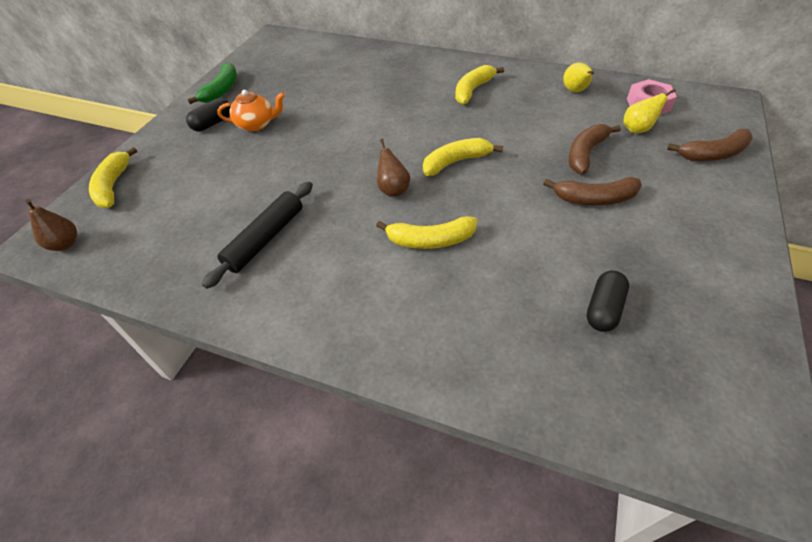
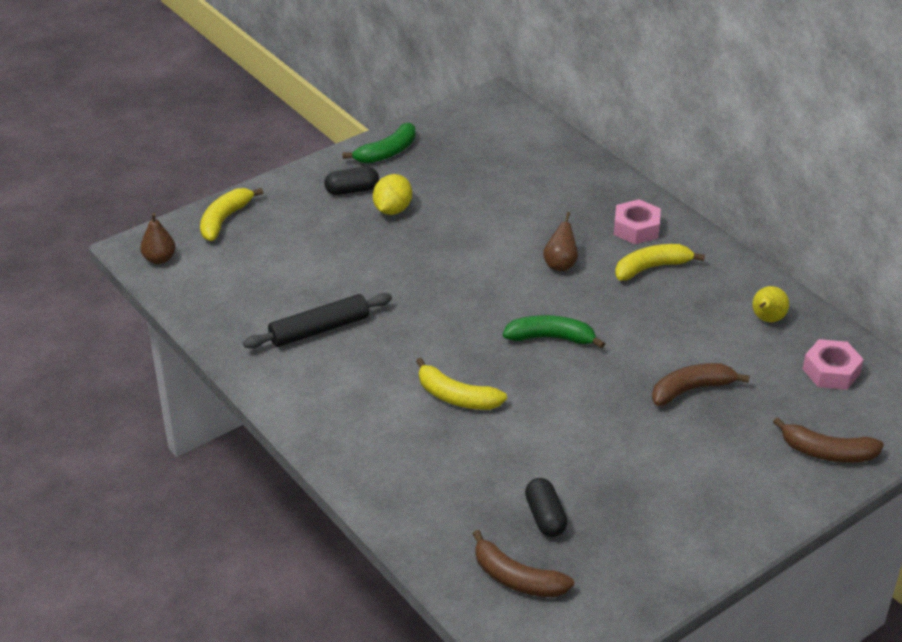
camera: 30 degrees right, 10 degrees down
orange teapot [217,90,285,131] -> yellow lemon [373,174,412,215]
brown pear [377,139,410,197] -> brown pear moved to [543,212,578,271]
yellow banana [423,138,503,176] -> green banana [503,315,605,349]
brown banana [543,177,642,205] -> brown banana moved to [473,530,574,597]
black capsule [586,271,629,332] -> black capsule turned 75 degrees counterclockwise [525,478,567,537]
yellow pear [623,89,676,133] -> none
none -> pink nut [614,199,661,244]

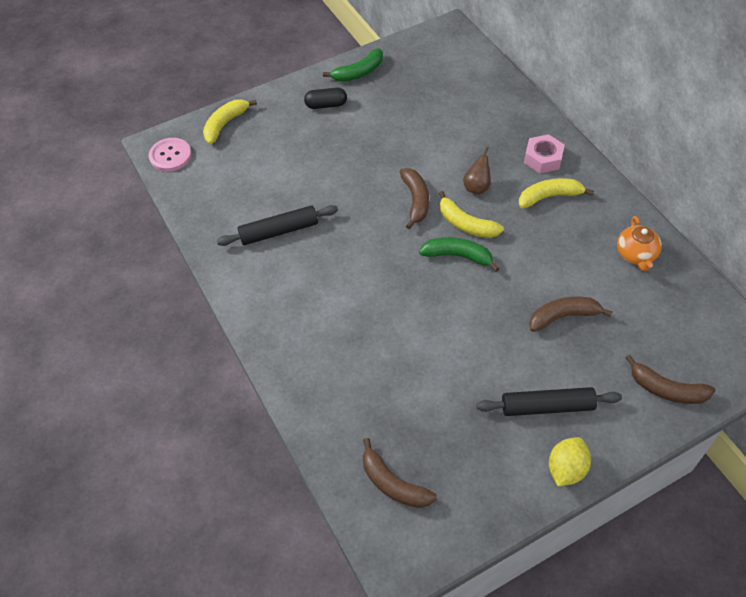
camera: 10 degrees right, 15 degrees up
brown pear [140,213,176,264] -> pink button [149,138,192,172]
yellow lemon [373,174,412,215] -> yellow lemon moved to [549,437,591,487]
yellow banana [416,358,507,410] -> yellow banana moved to [439,191,504,238]
black capsule [525,478,567,537] -> none
yellow pear [752,286,789,322] -> orange teapot [617,216,662,271]
pink nut [803,339,864,390] -> none
none -> brown banana [399,168,429,229]
none -> black rolling pin [476,387,622,416]

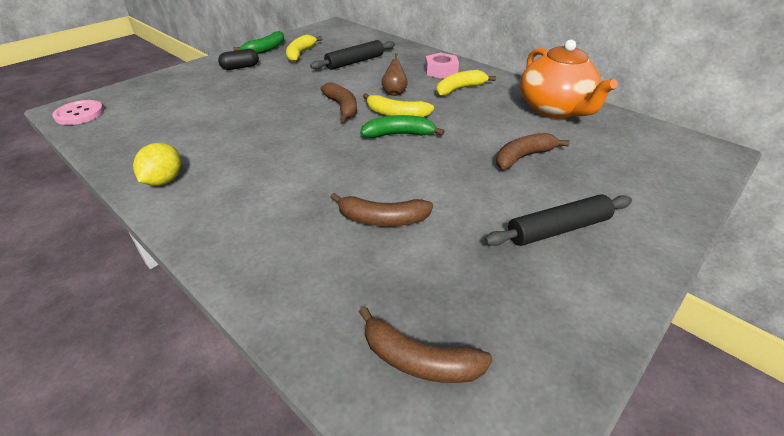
camera: 20 degrees left, 15 degrees down
yellow banana [203,99,257,144] -> yellow banana moved to [286,35,322,62]
black rolling pin [217,205,338,246] -> black rolling pin moved to [310,40,395,70]
yellow lemon [549,437,591,487] -> yellow lemon moved to [133,143,181,186]
orange teapot [617,216,662,271] -> orange teapot [520,40,618,119], size x1.89
brown banana [626,355,716,404] -> brown banana moved to [330,193,433,226]

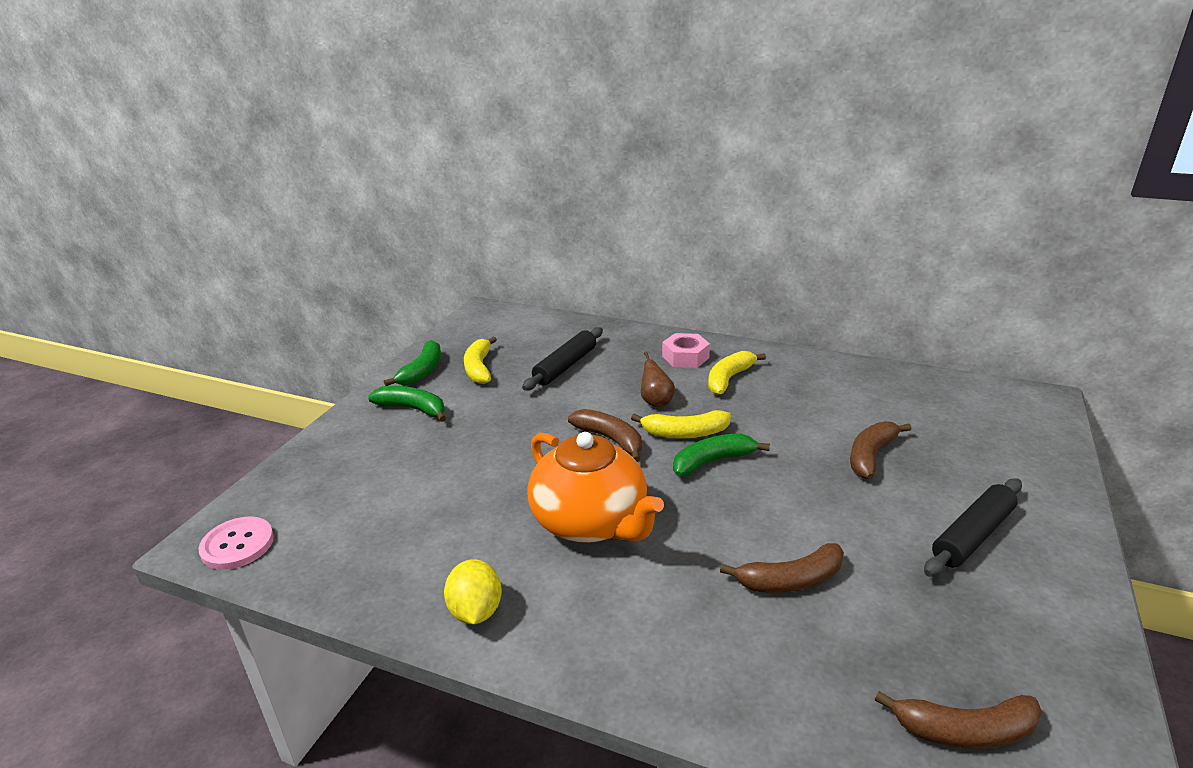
camera: 20 degrees left, 10 degrees down
black capsule [218,49,259,70] -> green banana [368,386,446,422]
orange teapot [520,40,618,119] -> orange teapot moved to [527,432,664,543]

